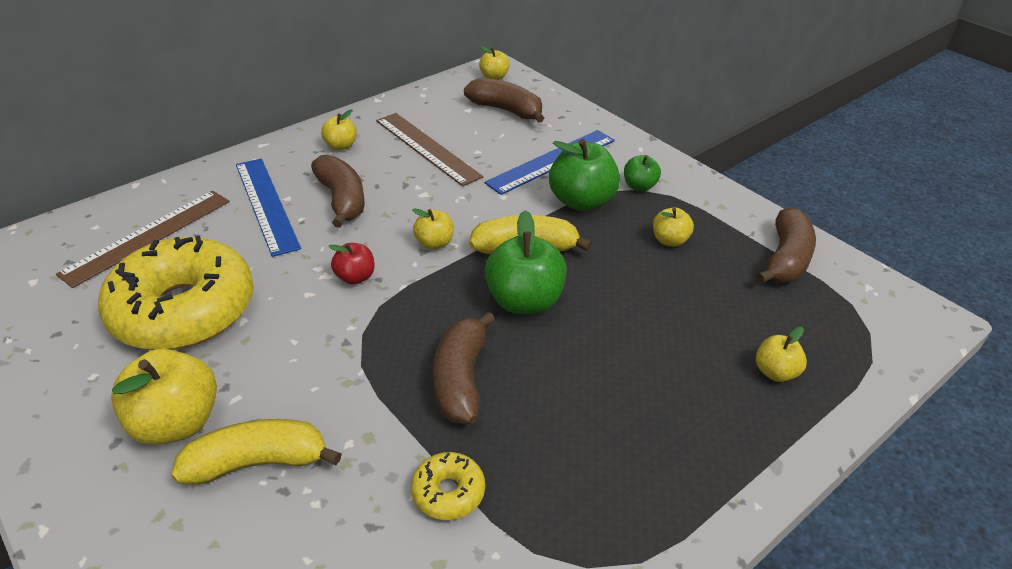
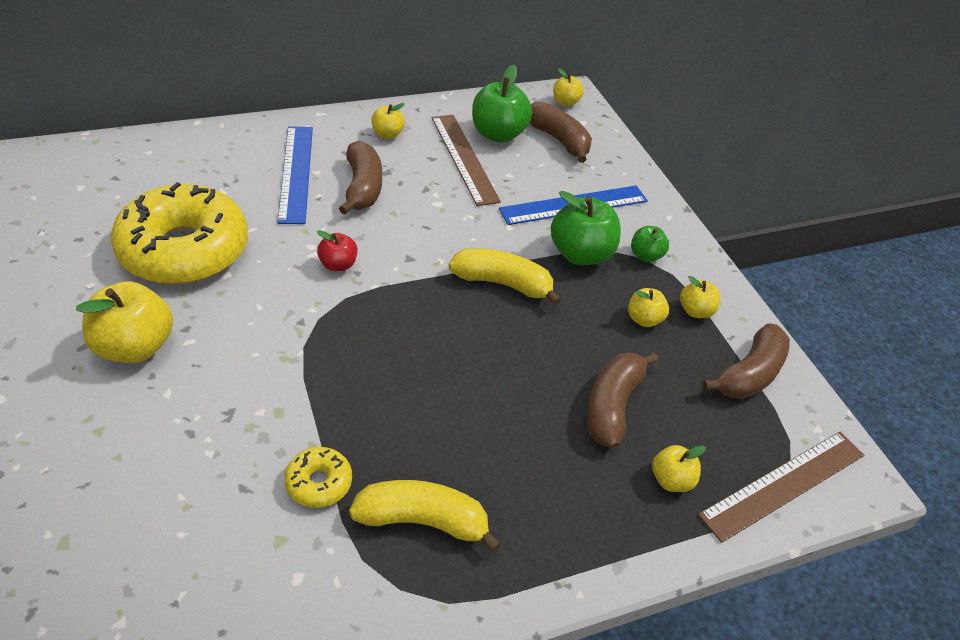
camera: 15 degrees right, 5 degrees up
brown ruler [56,191,230,288] -> brown ruler moved to [698,432,864,543]
yellow banana [171,419,342,485] -> yellow banana moved to [349,480,501,552]
yellow apple [412,208,453,249] -> yellow apple moved to [680,276,721,318]
brown banana [433,312,495,424] -> brown banana moved to [587,352,658,449]
green apple [484,210,567,314] -> green apple moved to [472,65,532,143]

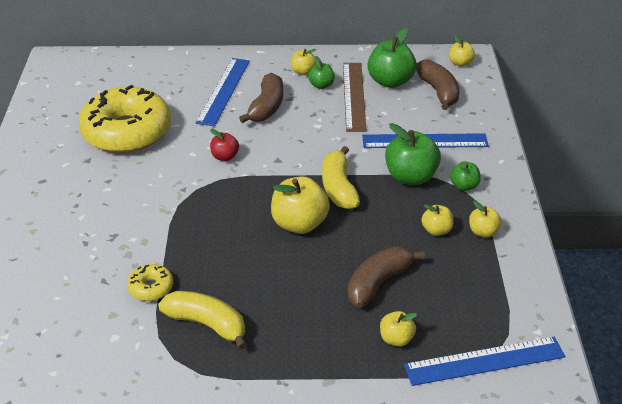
camera: 25 degrees right, 5 degrees down
yellow apple [76,281,173,363] -> yellow apple moved to [271,176,330,234]
yellow banana [449,248,561,306] -> yellow banana turned 135 degrees counterclockwise [322,146,360,209]
brown ruler [698,432,864,543] -> blue ruler [404,337,565,386]
brown banana [702,323,790,399] -> none
none -> green apple [308,56,335,89]

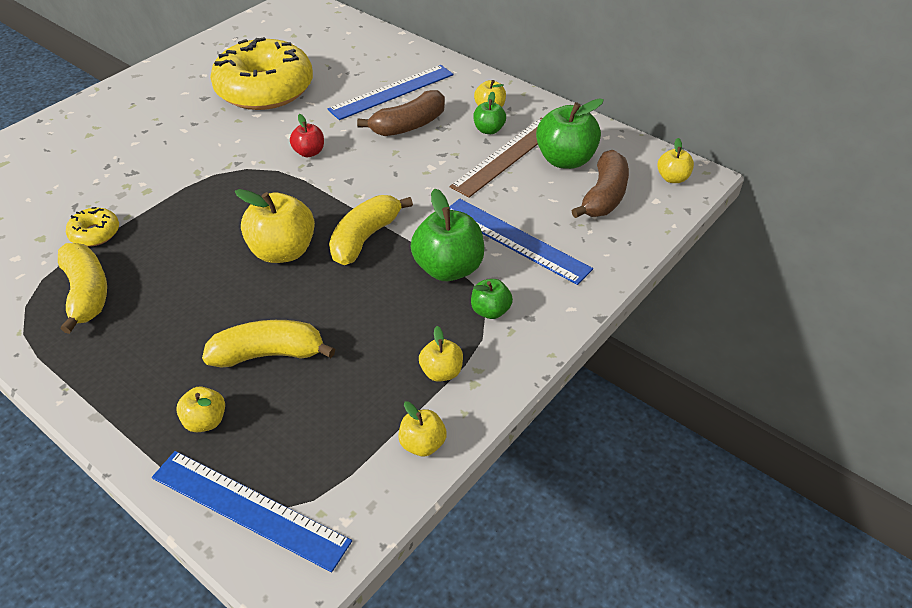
camera: 40 degrees right, 5 degrees up
brown banana [347,246,425,307] -> yellow banana [202,320,336,368]
yellow apple [421,204,454,236] -> yellow apple moved to [398,401,447,456]

